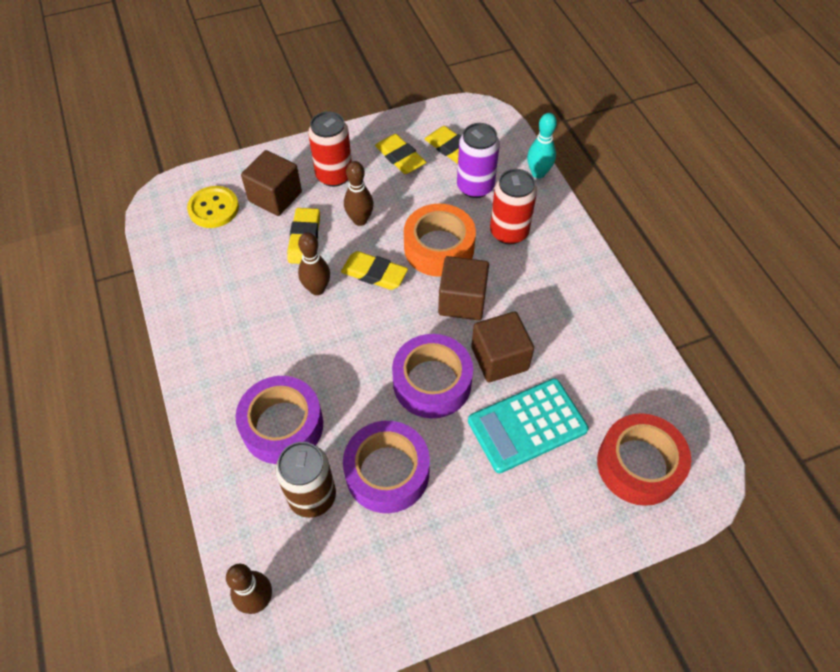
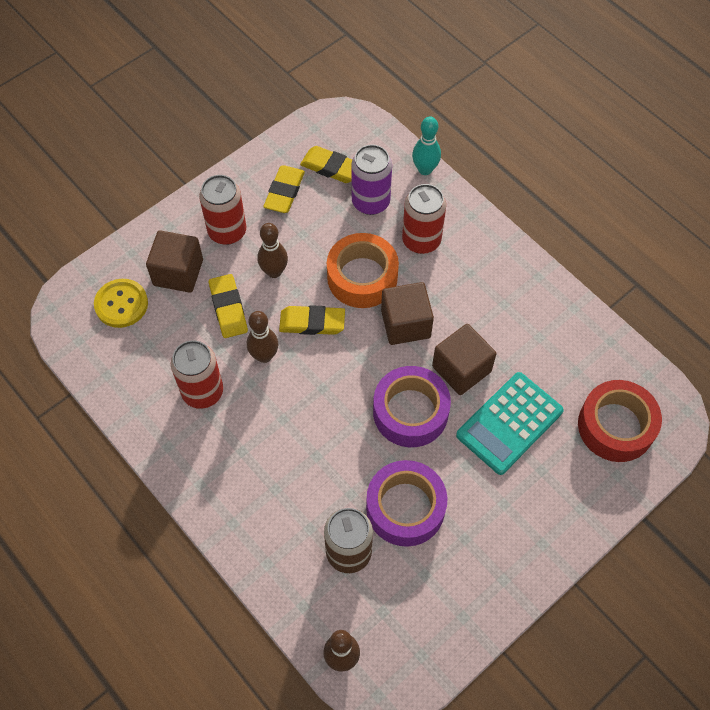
camera: 20 degrees left, 5 degrees up
purple tape [235,376,323,464] -> none
yellow eraser [375,134,426,174] -> yellow eraser turned 75 degrees clockwise [263,166,305,213]
none -> red can [171,340,223,409]

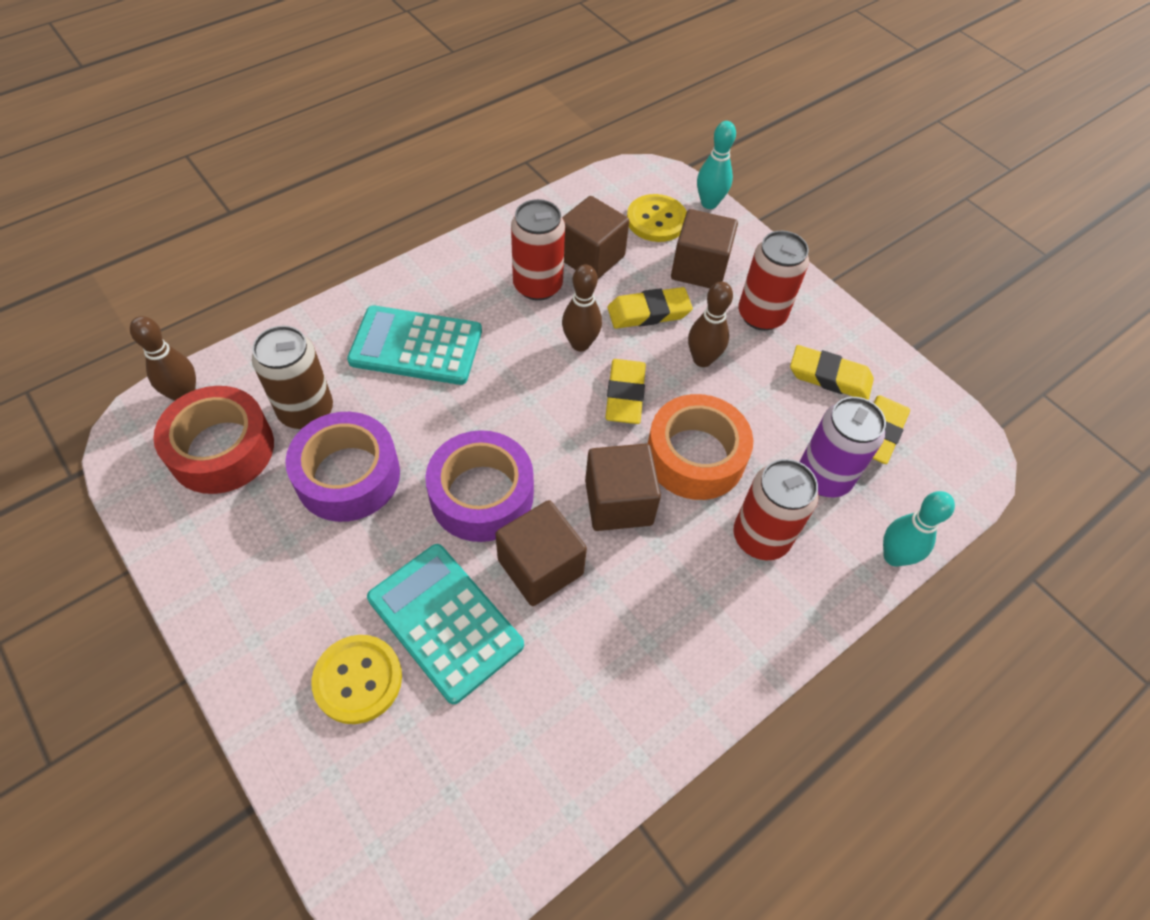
camera: 90 degrees right, 5 degrees down
red tape [578,380,662,462] -> red tape moved to [153,386,274,494]
none -> yellow button [311,635,402,724]
none -> turquoise calculator [347,305,482,385]
none -> brown cube [562,196,629,279]
none -> turquoise bowling pin [697,121,736,209]

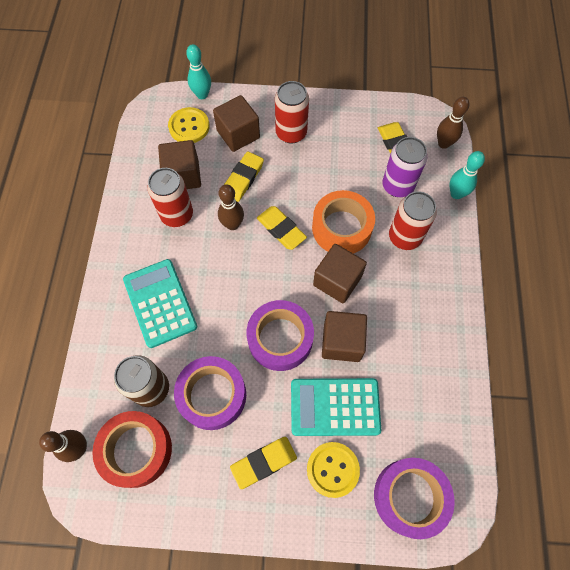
camera: 45 degrees left, 10 degrees up
turquoise calculator [347,305,482,385] -> turquoise calculator turned 105 degrees clockwise [123,259,197,348]
brown bowling pin [688,282,733,367] -> brown bowling pin moved to [437,97,469,149]
yellow eraser [790,345,874,400] -> yellow eraser moved to [230,437,297,489]
none -> purple tape [374,458,455,539]

